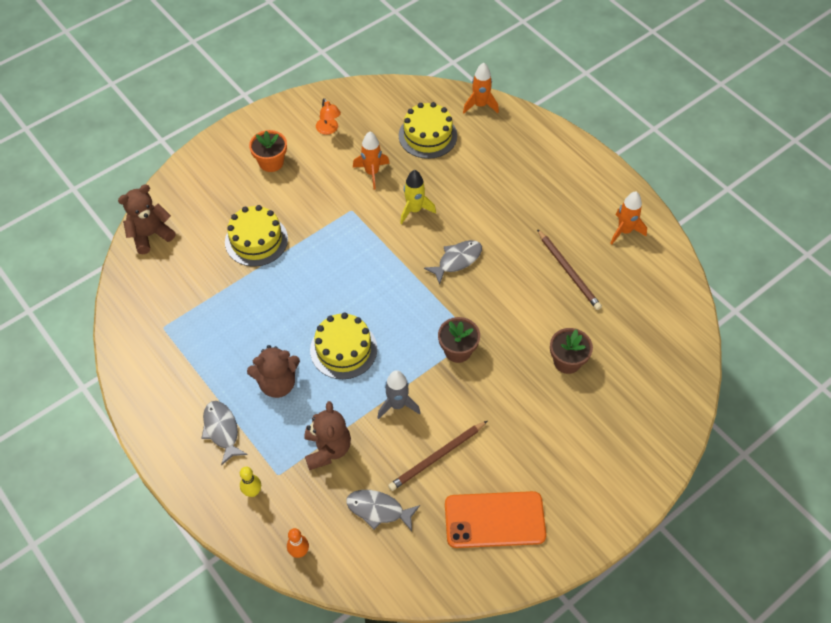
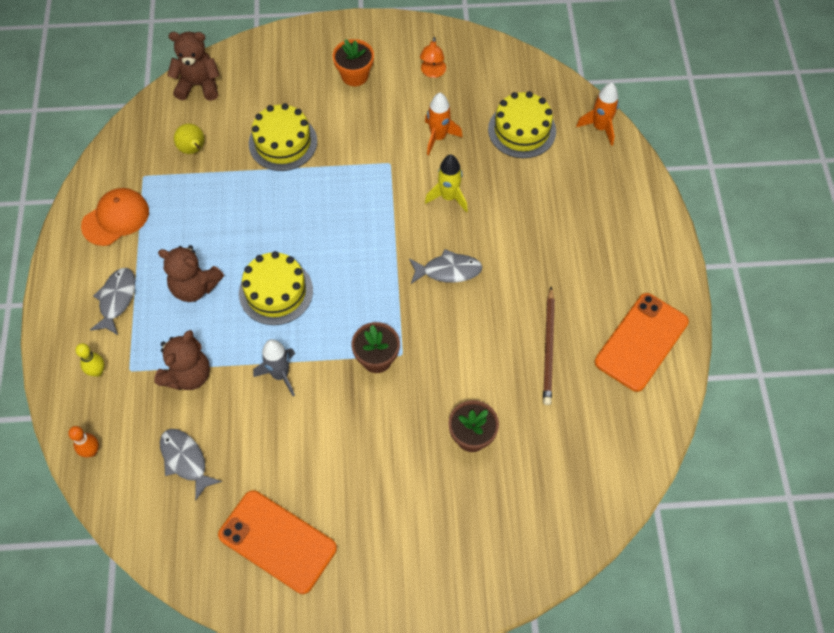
camera: 35 degrees right, 5 degrees up
brown pencil [388,421,487,491] -> none
orange rocket [610,192,647,245] -> orange phone [595,293,689,392]
none -> orange cap [81,188,149,246]
none -> yellow pear [174,123,205,154]

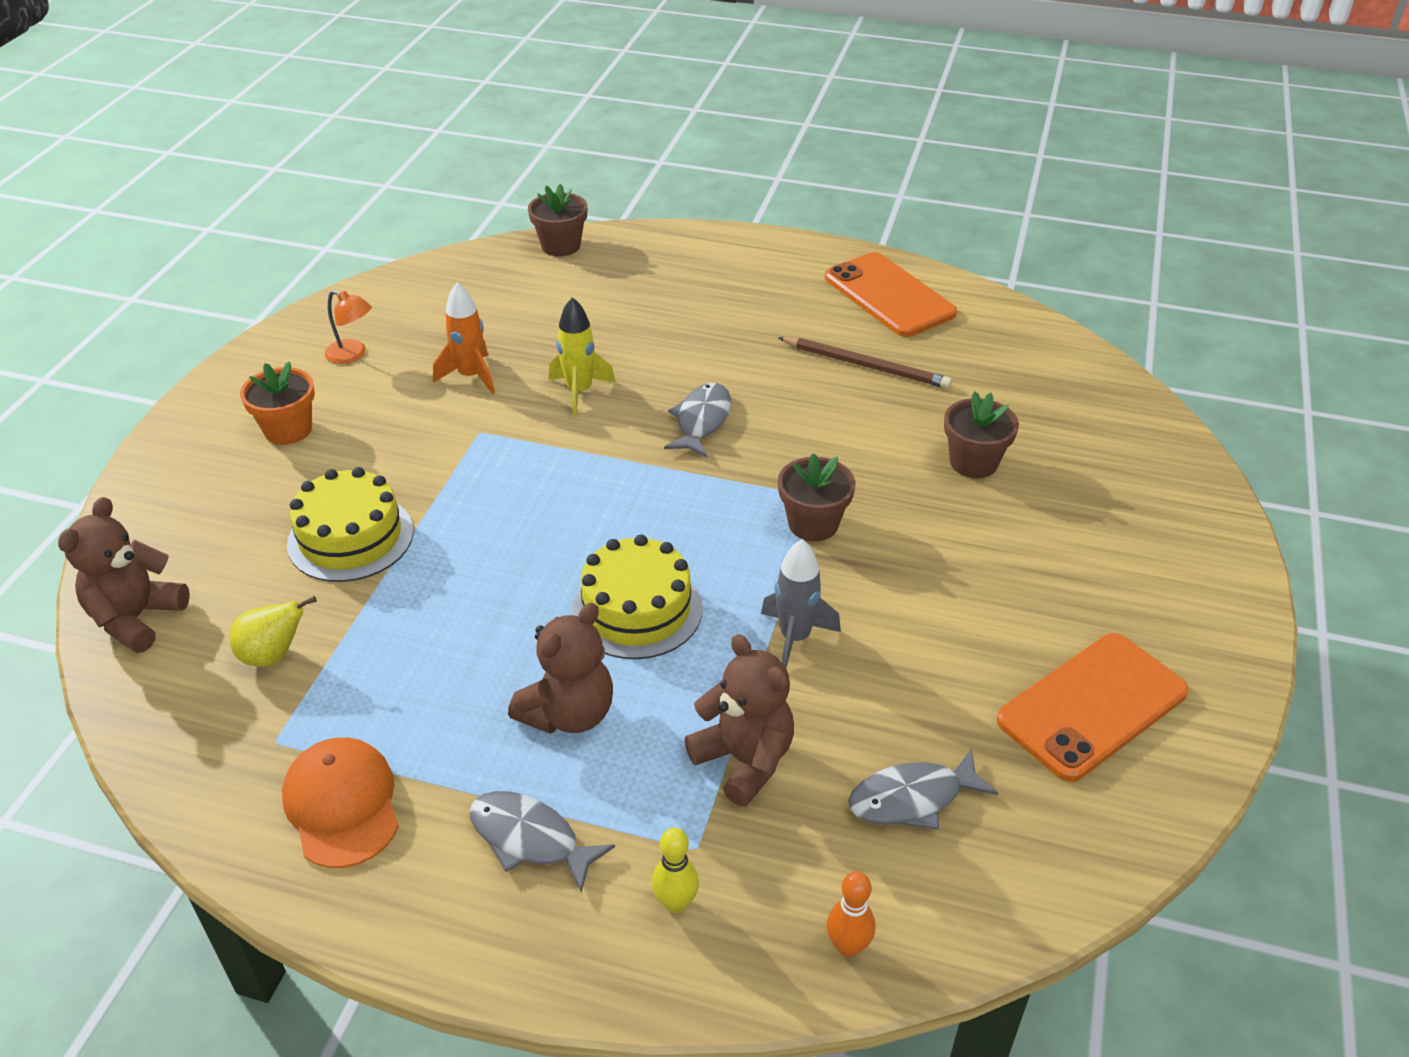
camera: 70 degrees left, 20 degrees down
yellow cake [488,91,556,158] -> none
orange rocket [576,83,619,146] -> brown flower pot [528,184,588,256]

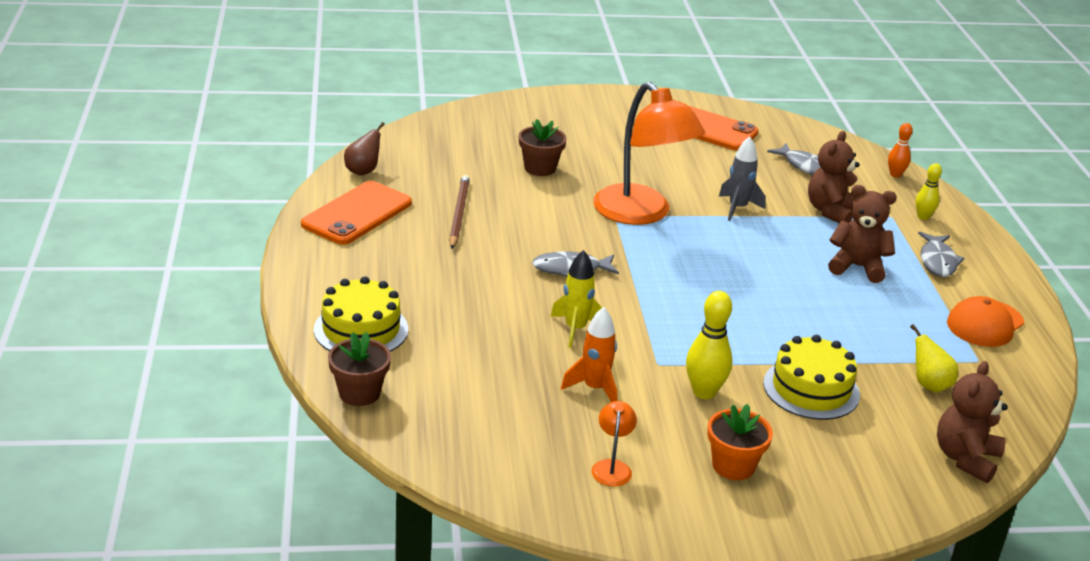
camera: 115 degrees left, 10 degrees down
brown teddy bear [58,497,190,653] -> brown teddy bear turned 120 degrees clockwise [937,361,1008,483]
yellow cake [571,535,703,659] -> yellow cake moved to [314,276,408,352]
brown flower pot [778,453,856,541] -> orange lamp [593,82,705,225]
none -> brown pear [344,122,385,175]
none -> yellow bowling pin [686,291,733,399]

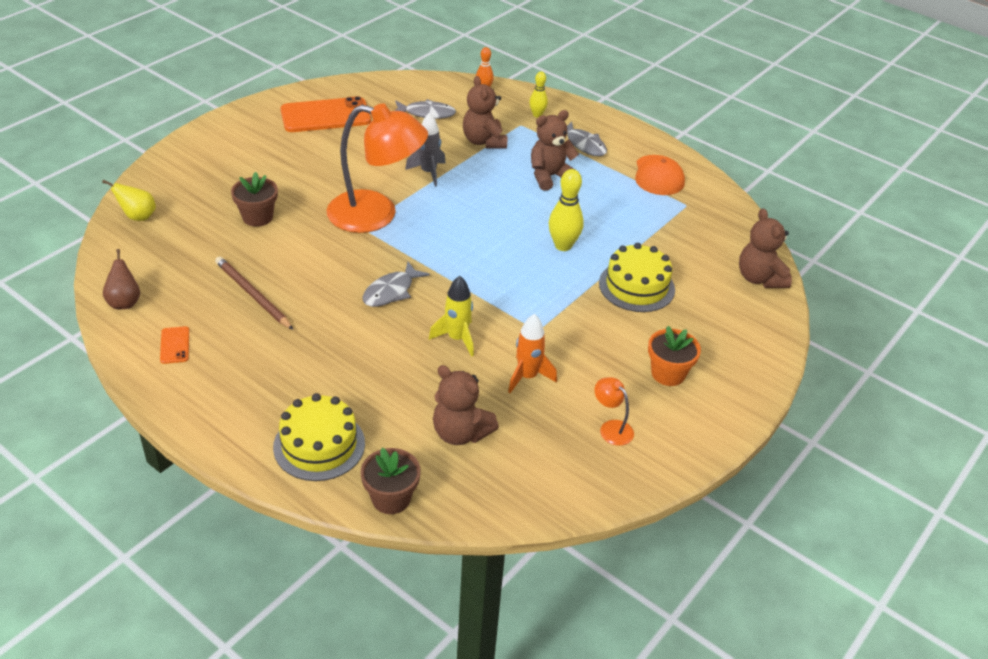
camera: 45 degrees left, 10 degrees up
orange phone [301,181,412,245] -> orange phone [160,326,189,364], size x0.44
yellow bowling pin [686,291,733,399] -> yellow bowling pin moved to [549,169,584,251]
yellow pear [910,324,958,392] -> yellow pear moved to [102,180,156,221]
none -> brown teddy bear [433,365,499,445]

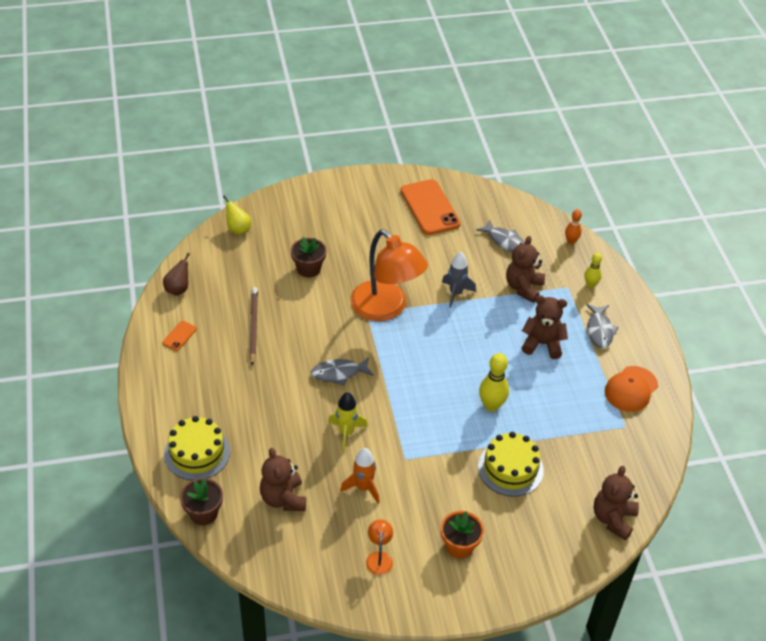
camera: 40 degrees right, 5 degrees up
orange phone [281,96,371,132] -> orange phone turned 45 degrees clockwise [400,179,461,235]

